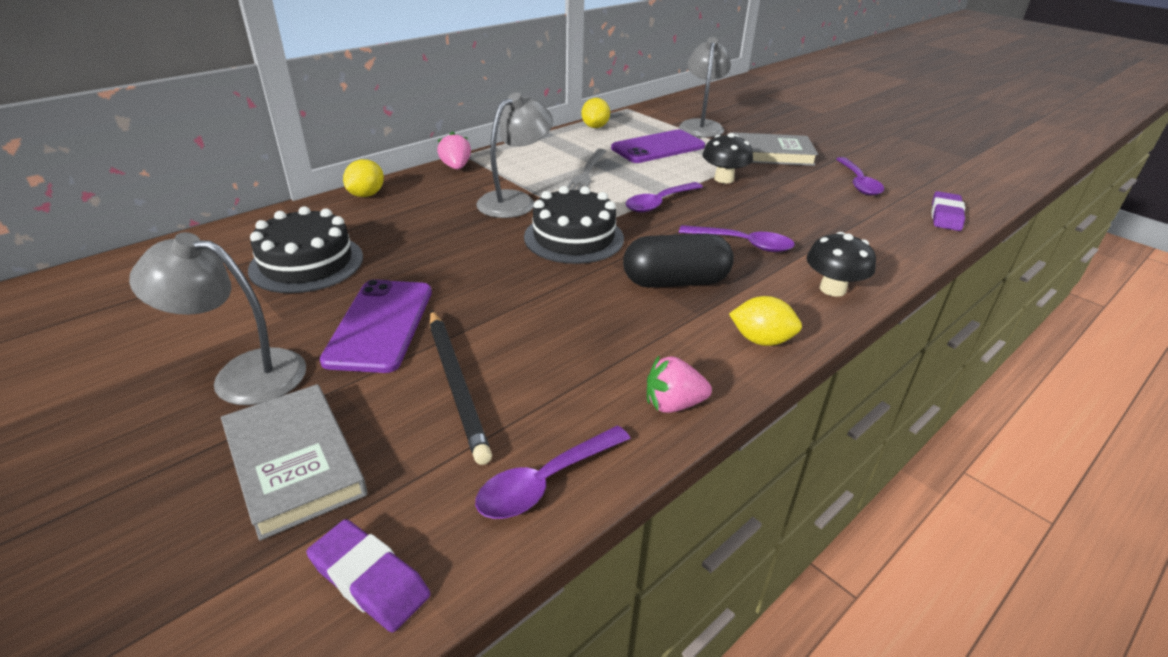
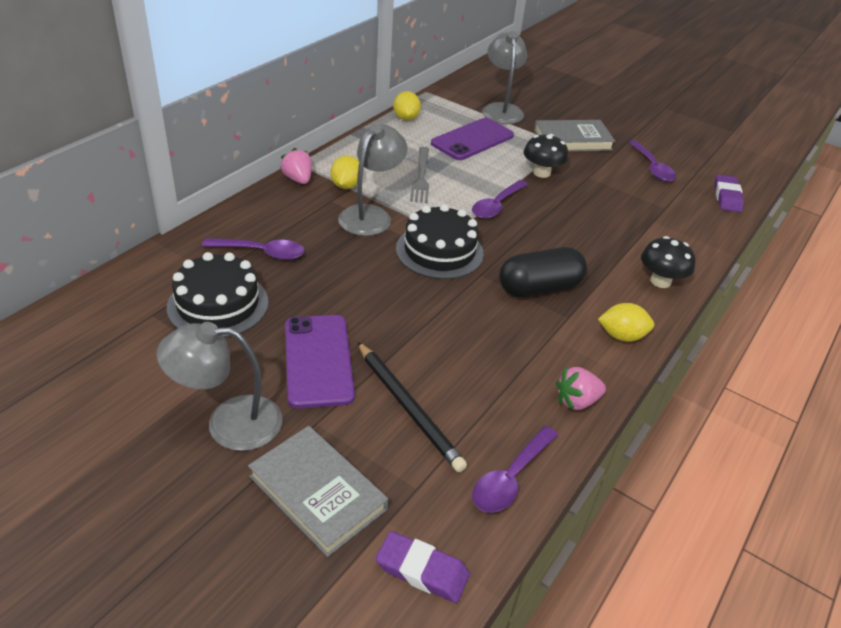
camera: 15 degrees left, 5 degrees up
yellow lemon [343,159,384,197] -> yellow lemon moved to [331,155,359,189]
purple spoon [679,225,795,252] -> purple spoon moved to [202,238,305,260]

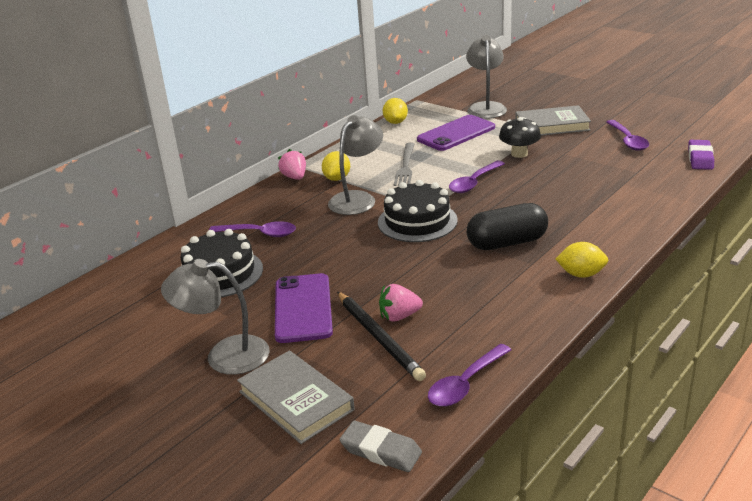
camera: 10 degrees right, 10 degrees down
purple eraser [376,531,470,603] -> grey eraser [340,421,422,472]
pink strawberry [556,367,606,410] -> pink strawberry moved to [379,284,423,322]
black mushroom [641,236,695,288] -> none

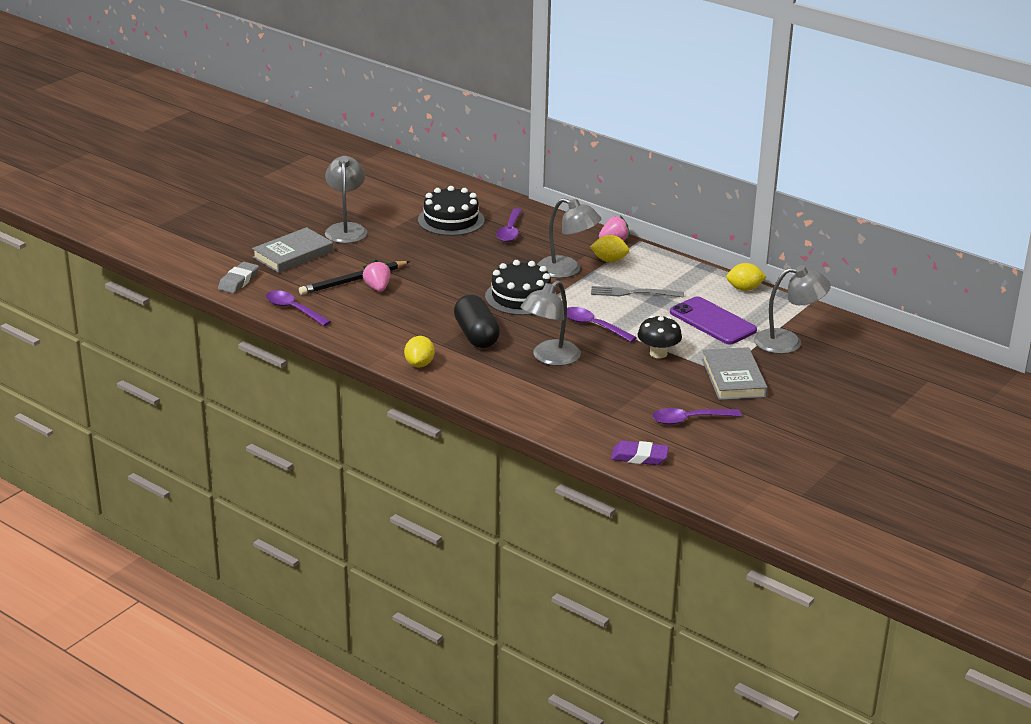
camera: 85 degrees right, 0 degrees up
purple phone [275,273,333,343] -> none
none -> grey lamp [521,280,581,366]

